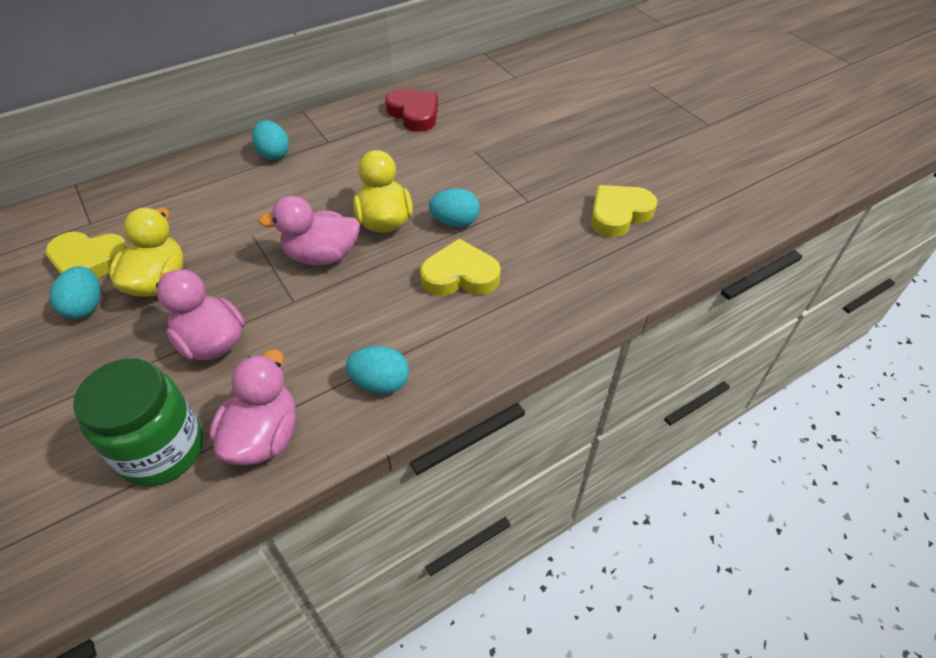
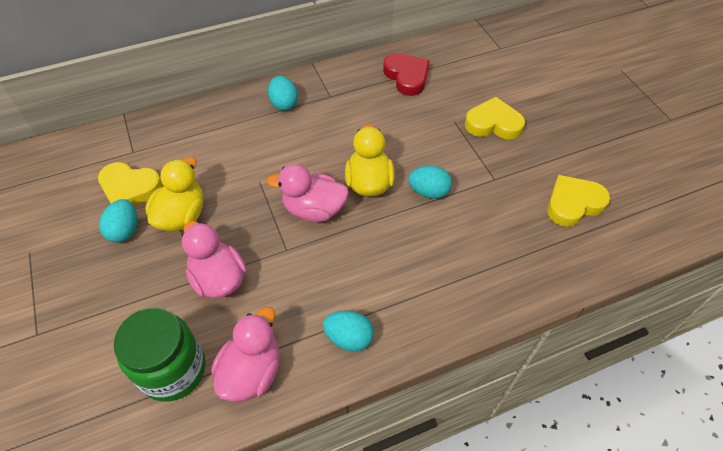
camera: 10 degrees right, 5 degrees up
yellow heart [420,239,501,296] -> yellow heart moved to [465,97,525,140]

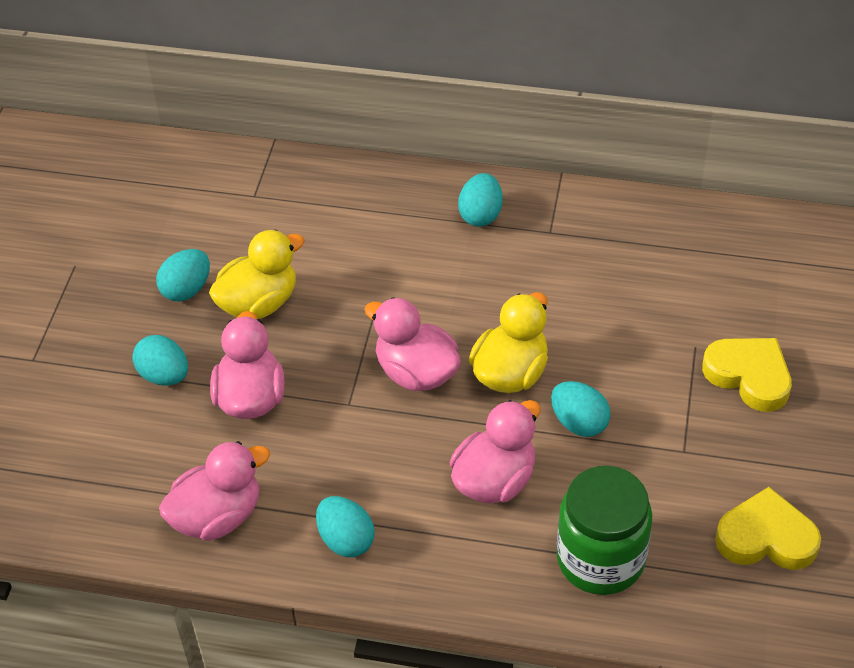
camera: 35 degrees right, 5 degrees down
yellow heart [98,162,163,206] -> none
green jar [114,307,206,402] -> green jar moved to [557,466,652,595]
red heart [383,53,430,96] -> none
none -> turquoise egg [132,335,188,386]
none -> pink duck [450,400,540,503]

